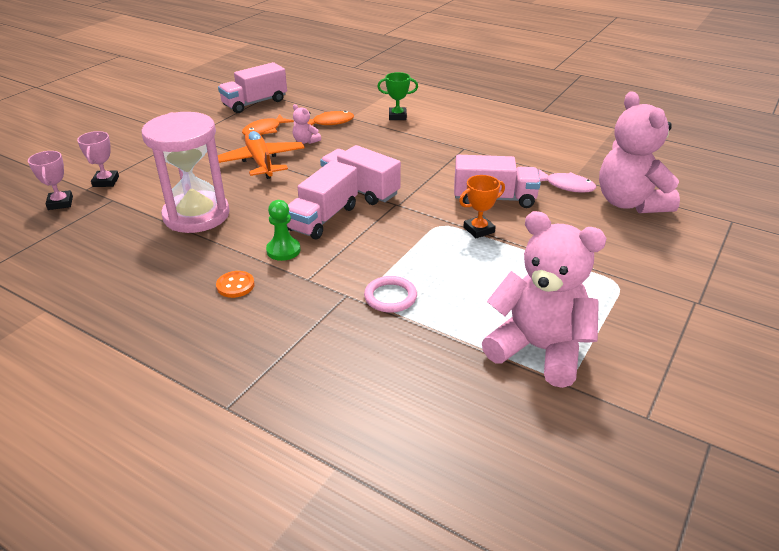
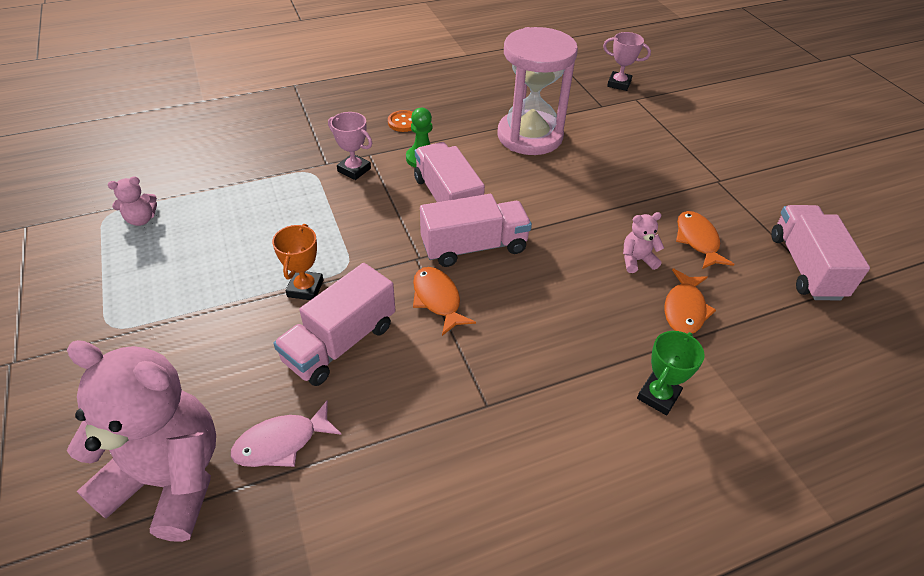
camera: 125 degrees right, 10 degrees up
pink trophy [77,131,119,187] -> pink trophy moved to [328,112,372,180]
orange plane [218,130,305,179] -> none
pink ring [364,276,417,313] -> none
pink teddy bear [482,211,607,388] -> pink teddy bear [108,176,157,226], size x0.41
none -> orange fish [413,267,476,336]

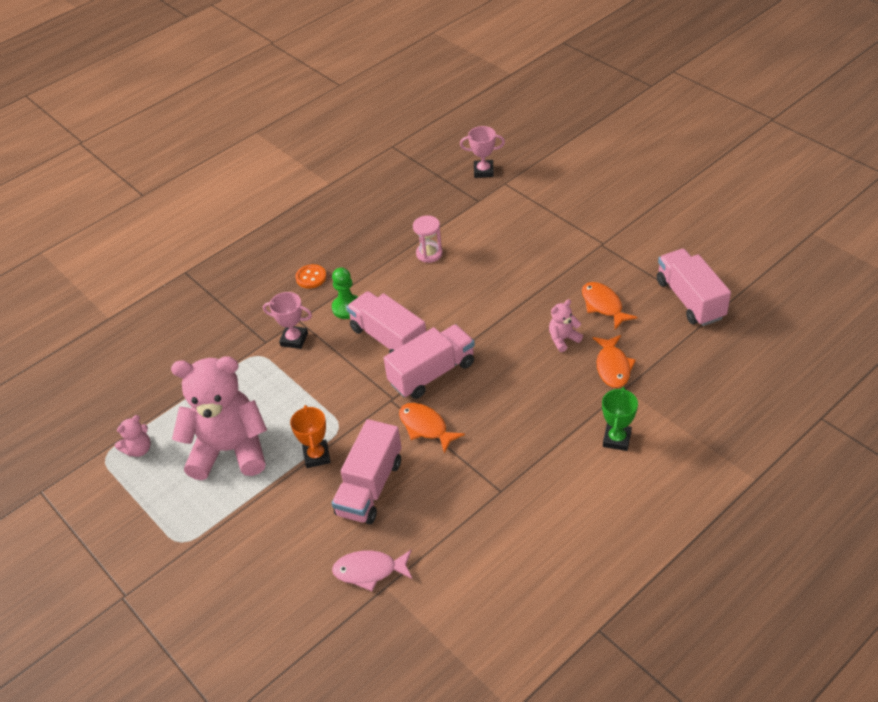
camera: 15 degrees left, 0 degrees up
pink teddy bear [67,340,216,542] -> pink teddy bear moved to [171,356,267,480]
pink fish [231,401,342,467] -> pink fish turned 45 degrees clockwise [332,550,412,591]
pink hourglass [498,27,578,155] -> pink hourglass [413,215,443,263], size x0.43

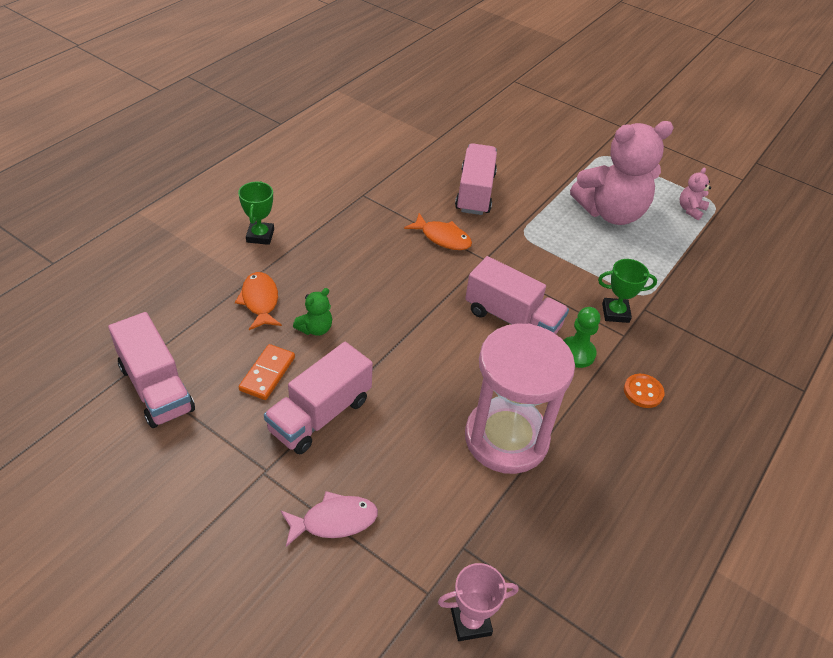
camera: 160 degrees right, 0 degrees up
pink trophy [263,292,312,349] -> green trophy [598,259,657,323]
orange trophy [290,405,331,468] -> none
pink fish [332,550,412,591] -> pink fish moved to [280,491,378,547]
pink truck [384,324,475,399] -> pink truck moved to [264,342,373,454]
pink hourglass [413,215,443,263] -> pink hourglass [465,323,575,474], size x2.31
pink teddy bear [549,299,583,352] -> green teddy bear [293,288,332,336]
orange fish [582,282,638,329] -> orange domino [239,344,295,400]

